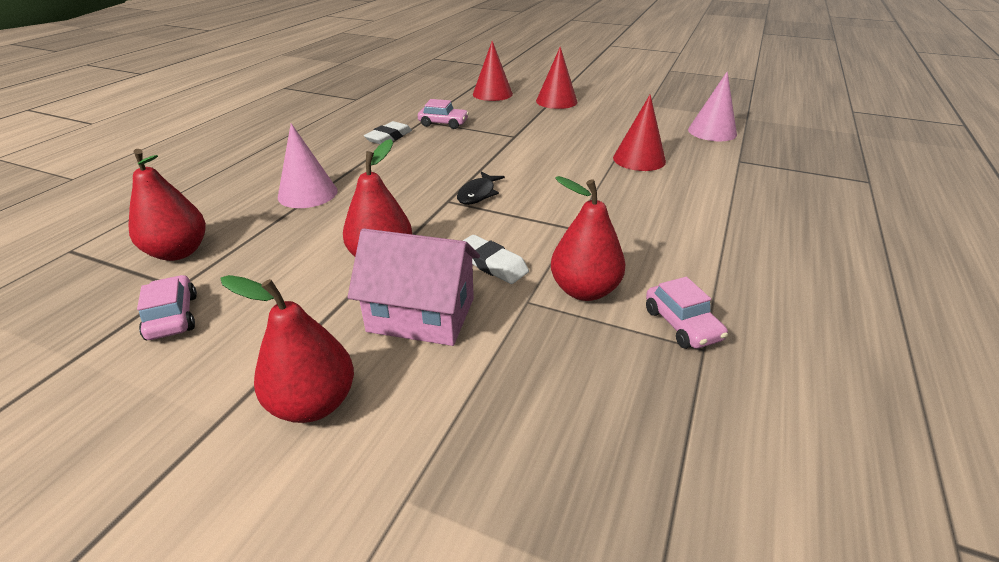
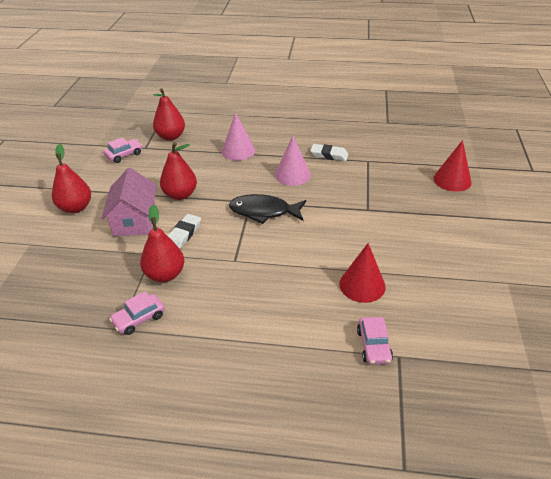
camera: 75 degrees right, 5 degrees up
pink car [418,99,469,129] -> pink car moved to [357,317,393,365]
black fish [457,172,505,205] -> black fish [229,194,306,224], size x1.64
red cone [536,46,578,109] -> none
pink cone [688,71,737,141] -> pink cone moved to [275,136,311,186]

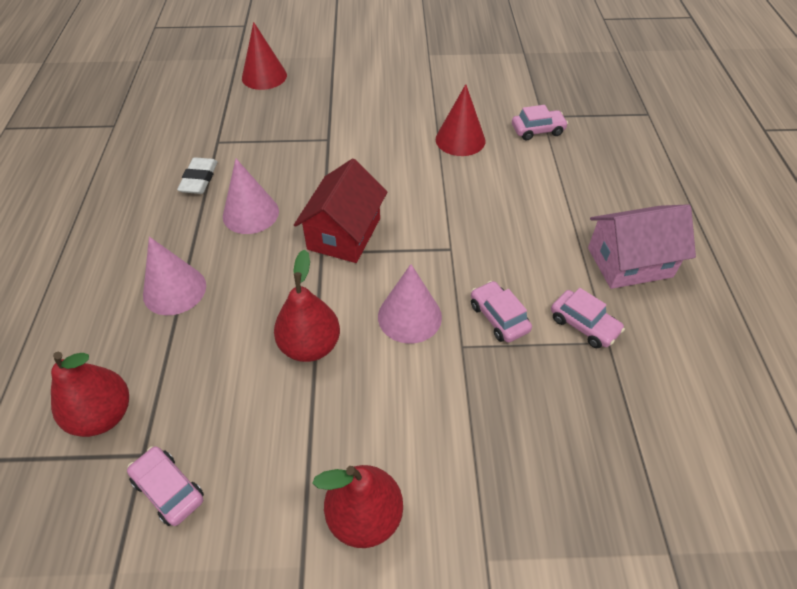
camera: 100 degrees left, 10 degrees up
pink house [101,168,157,236] -> pink house moved to [588,204,696,289]
red pear [140,205,184,282] -> pink car [471,281,532,342]
white eraser [168,214,201,249] -> pink cone [378,264,442,344]
black fish [229,194,306,224] -> red house [294,159,387,263]

